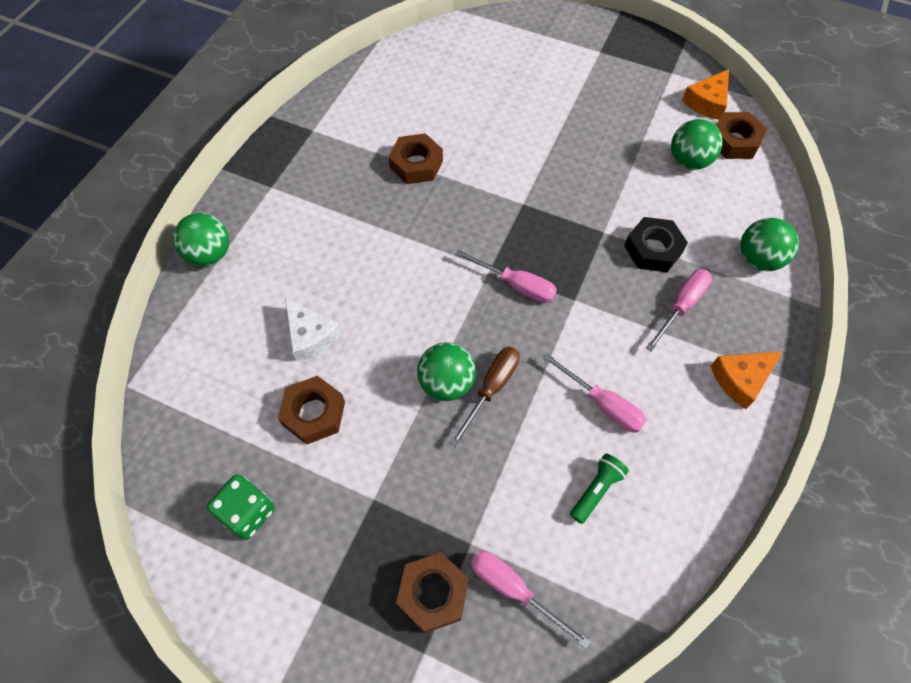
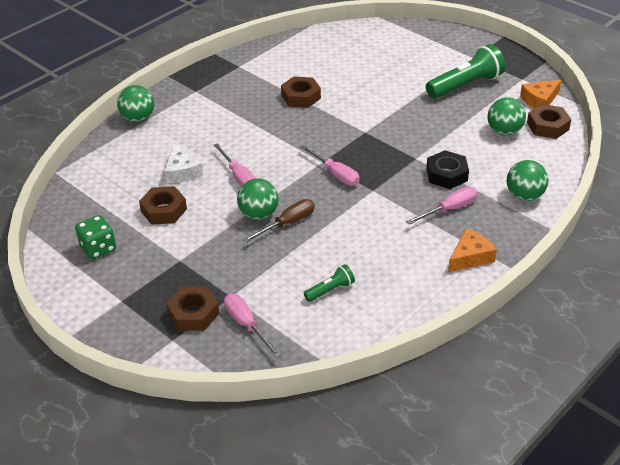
camera: 20 degrees right, 20 degrees down
pink screwdriver [543,353,647,432] -> pink screwdriver moved to [214,143,256,186]
orange cheese [711,351,783,409] -> orange cheese turned 150 degrees clockwise [448,229,497,272]
none -> green flashlight [426,44,505,98]

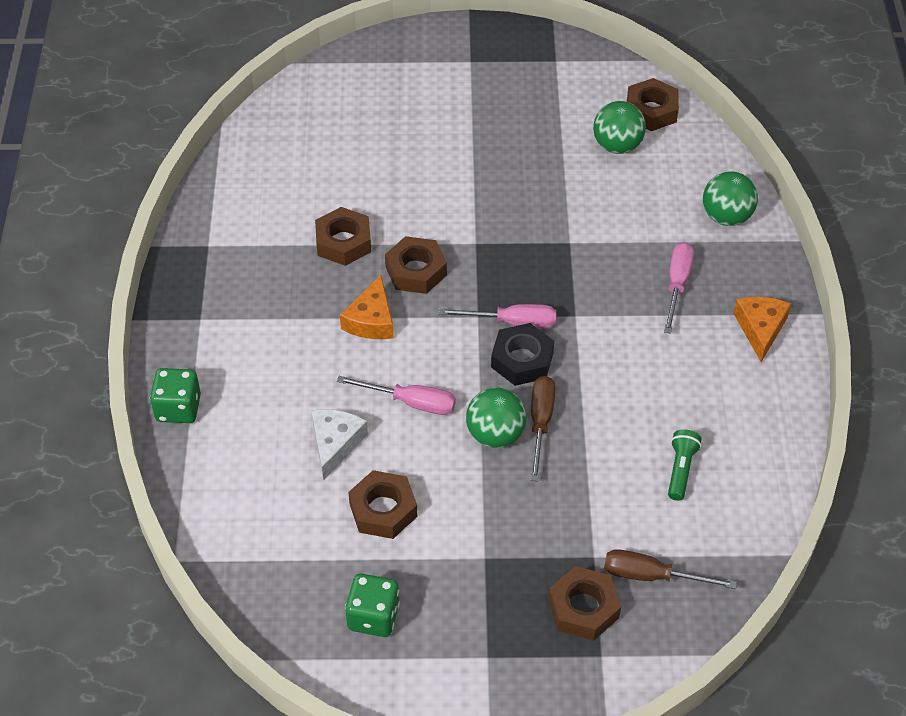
camera: 45 degrees left, 10 degrees up
green ball [117,85,154,122] -> green dice [150,368,201,423]
white cheese [165,143,203,183] -> white cheese turned 105 degrees counterclockwise [311,409,368,480]
pink screwdriver [224,294,281,358] -> brown screwdriver [604,549,737,589]
green flashlight [426,44,505,98] -> none
black nut [426,150,469,189] -> black nut moved to [491,323,554,386]
orange cheese [520,80,562,109] -> orange cheese moved to [340,275,394,339]
none -> brown nut [385,236,447,294]

